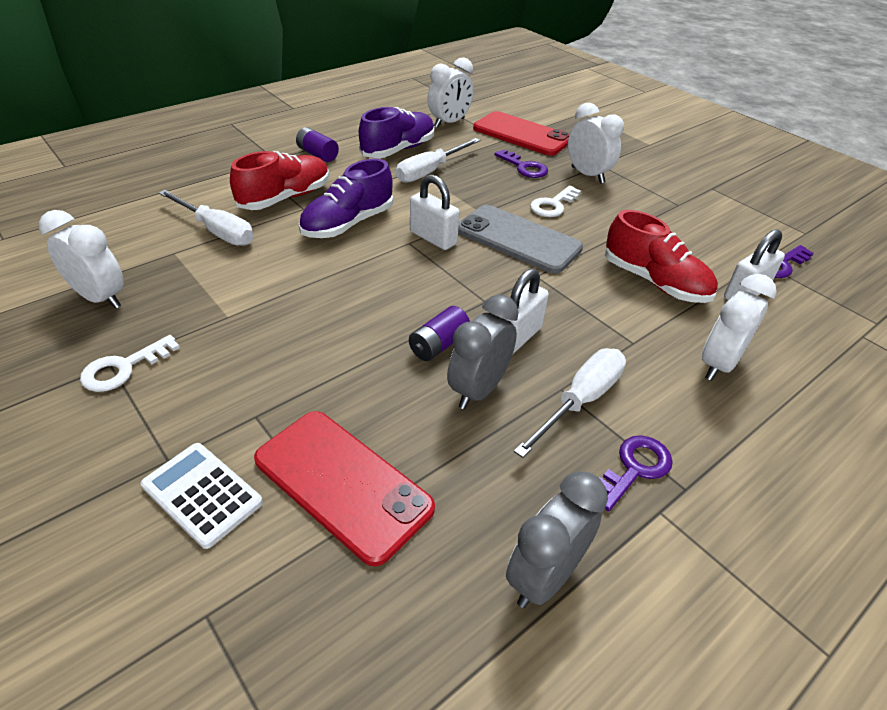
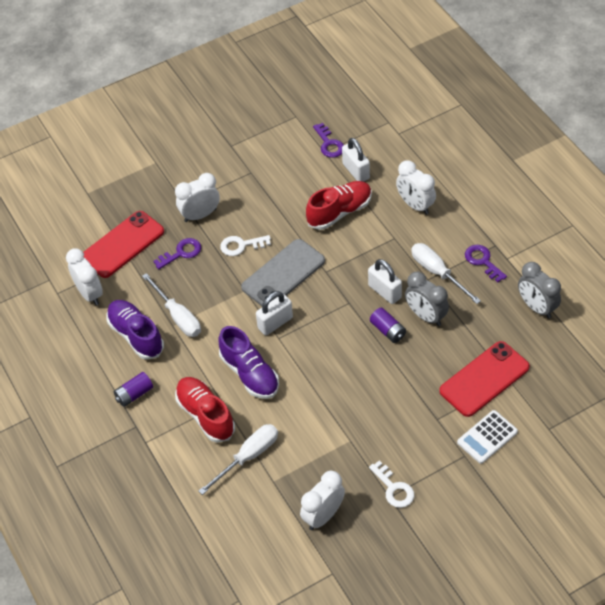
camera: 75 degrees left, 10 degrees up
white key [530,186,581,217] -> white key turned 120 degrees clockwise [220,235,271,256]

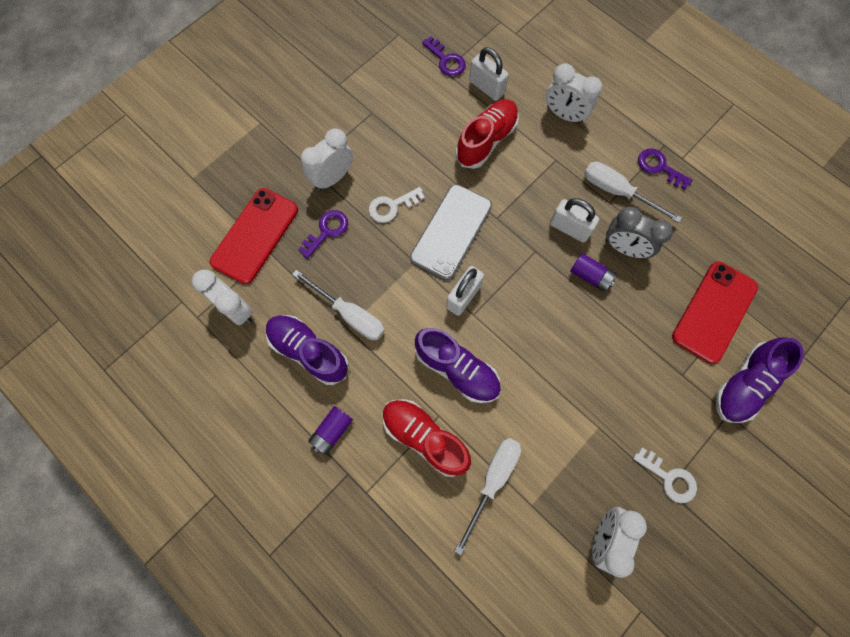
camera: 20 degrees left, 20 degrees up
white calculator [457,410,518,464] -> purple shoe [715,337,804,423]
grey clock [518,262,561,319] -> none

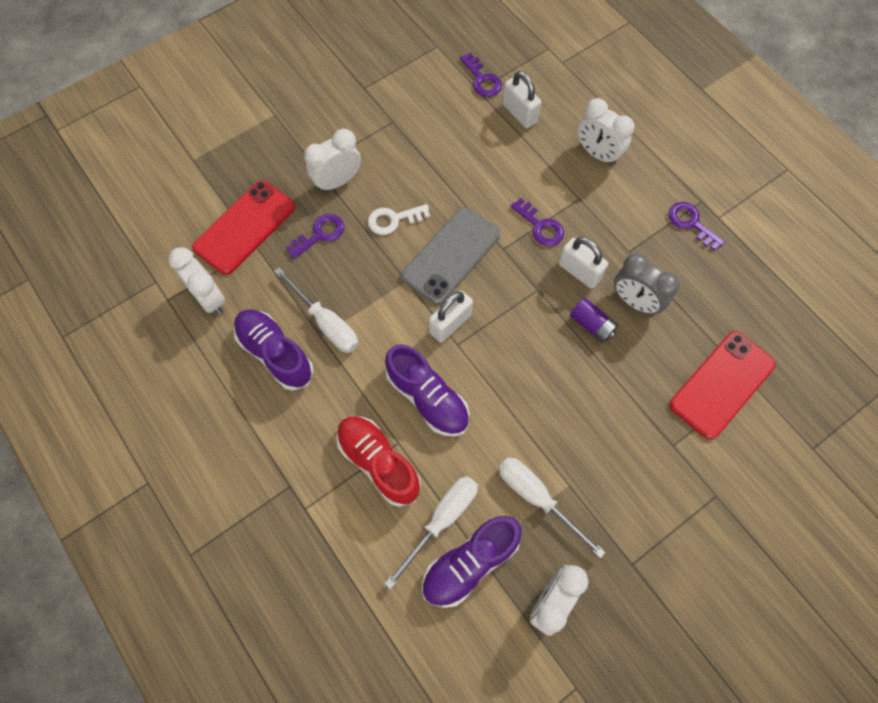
camera: 10 degrees right, 5 degrees down
purple battery [308,406,353,455] -> none
red shoe [456,99,519,169] -> none
white screwdriver [584,162,682,223] -> white screwdriver moved to [498,457,606,559]
white key [633,447,697,503] -> none
purple shoe [715,337,804,423] -> purple shoe moved to [422,516,522,608]
none -> purple key [510,198,564,246]

